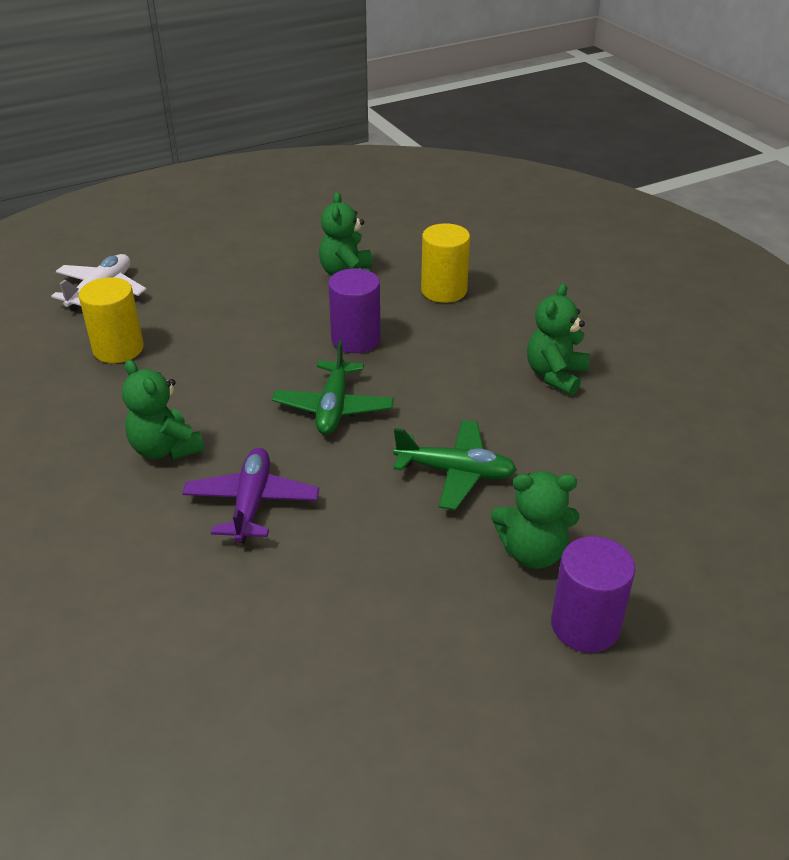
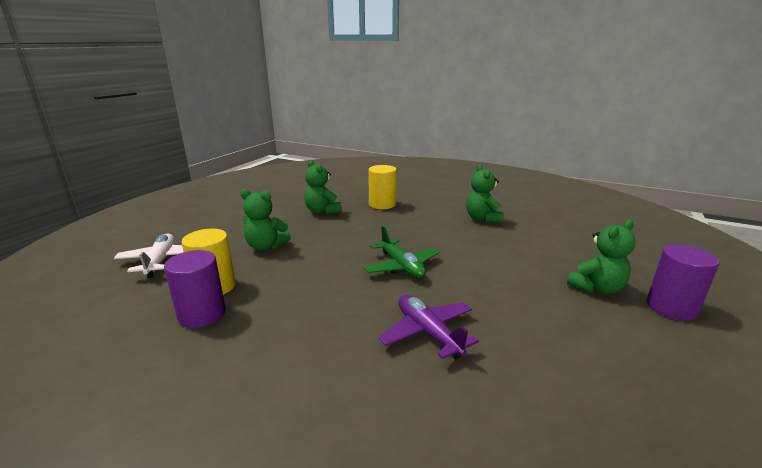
camera: 35 degrees left, 15 degrees down
green teddy bear [122,359,204,460] -> green teddy bear moved to [240,189,291,251]
purple cylinder [328,269,380,353] -> purple cylinder moved to [164,250,226,328]
green plane [394,420,517,510] -> none

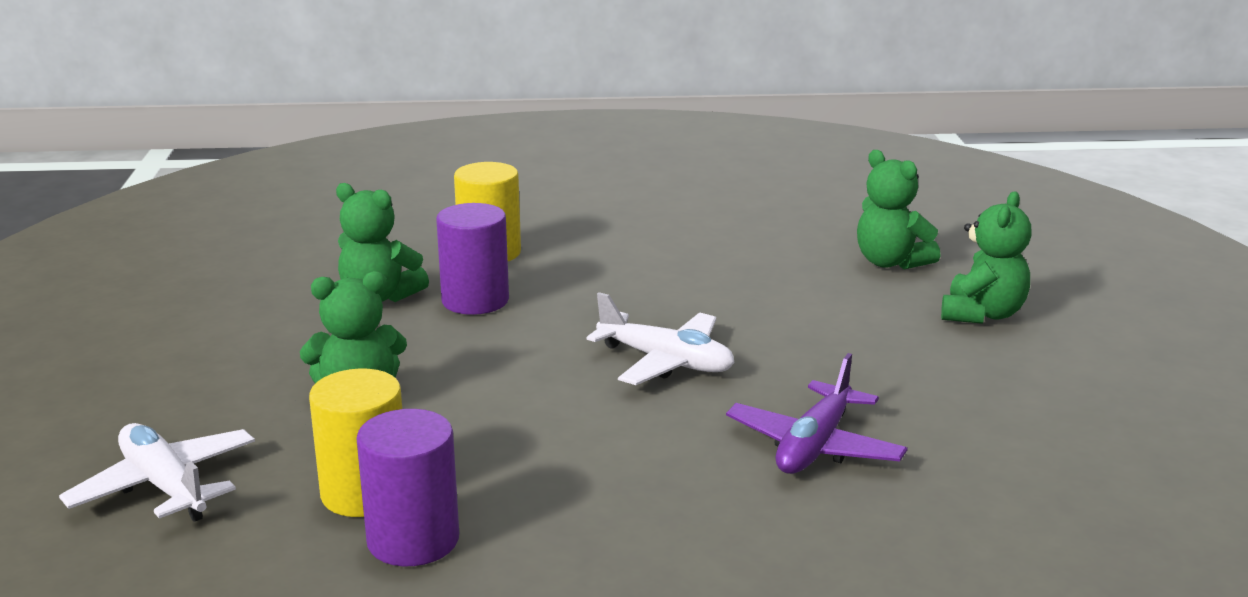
camera: 30 degrees left, 0 degrees up
green plane [363,226,440,278] -> white plane [587,292,735,385]
purple plane [378,295,479,359] -> purple plane turned 90 degrees counterclockwise [726,353,908,474]
green teddy bear [466,164,504,223] -> green teddy bear moved to [857,150,941,269]
purple cylinder [647,245,719,321] -> purple cylinder moved to [436,203,509,315]

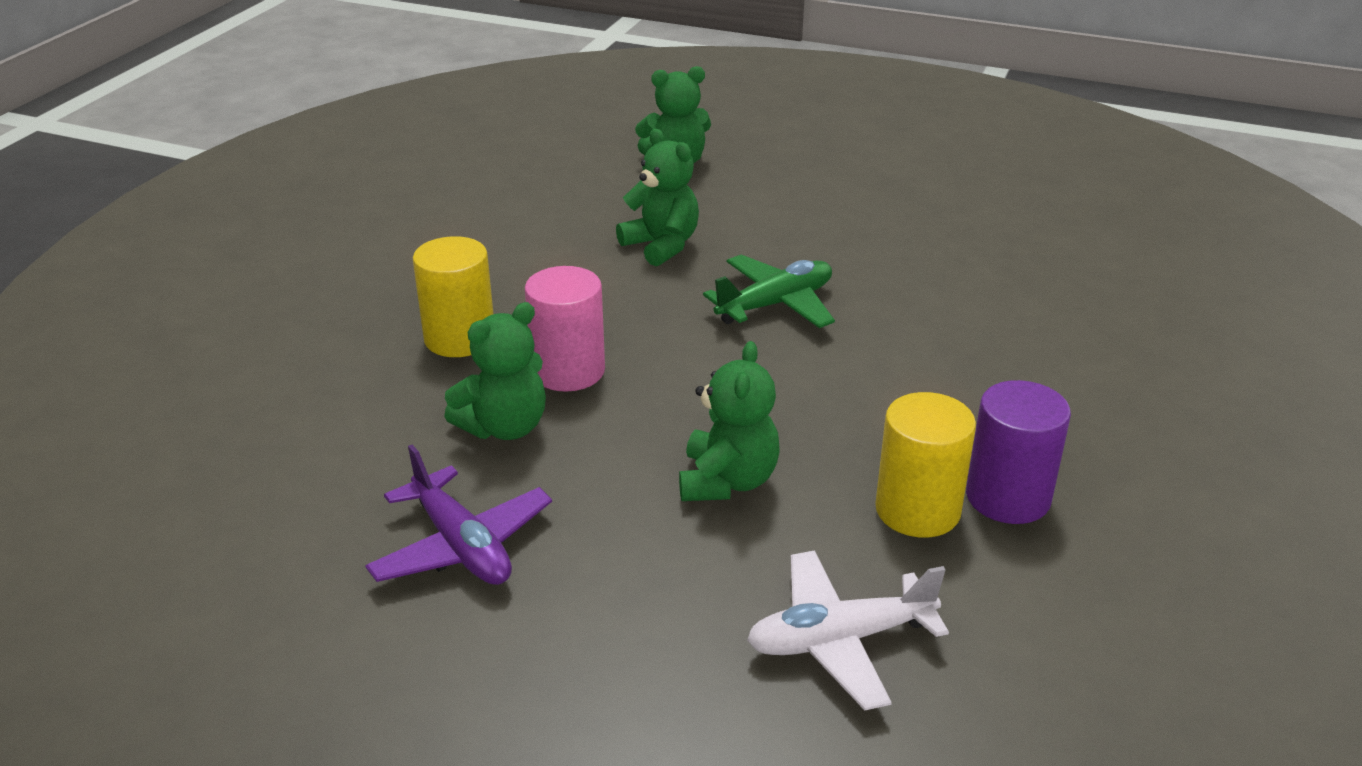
camera: 65 degrees left, 10 degrees up
purple cylinder [436,203,509,315] -> pink cylinder [525,266,605,392]
white plane [587,292,735,385] -> green plane [703,254,835,328]
purple plane [726,353,908,474] -> purple plane moved to [365,445,552,585]
green teddy bear [941,191,1032,324] -> green teddy bear moved to [616,129,699,266]

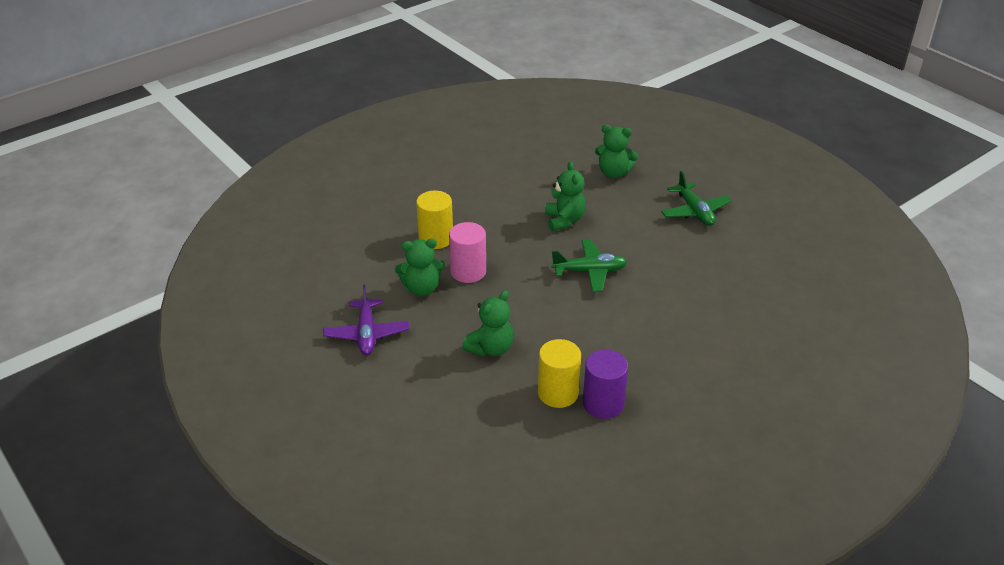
camera: 30 degrees right, 5 degrees up
white plane [747,550,949,710] -> none
none -> green plane [661,171,732,226]

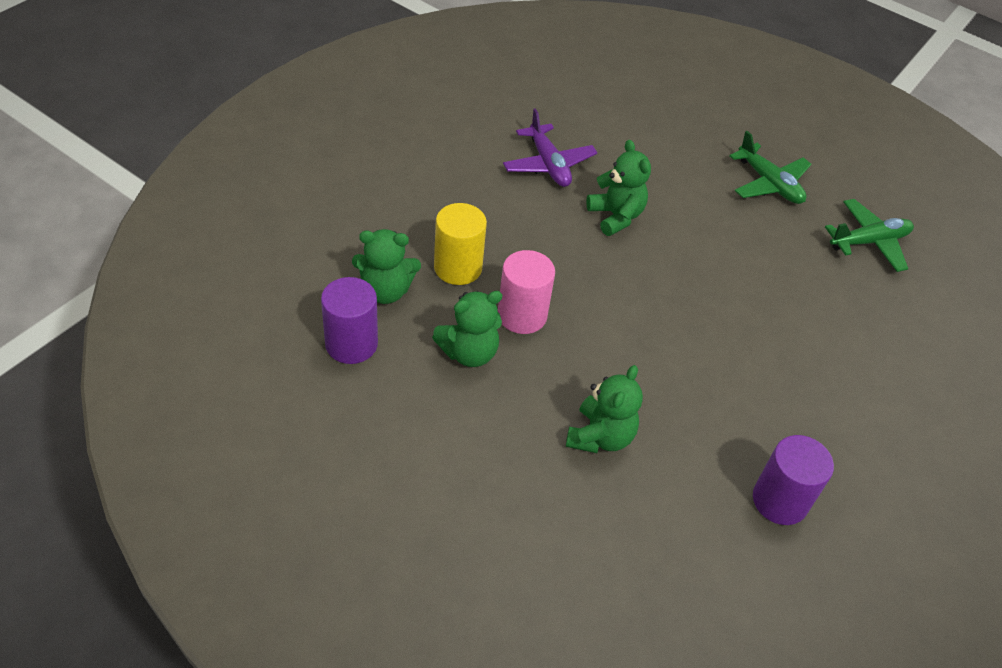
camera: 20 degrees left, 10 degrees up
purple plane [323,285,410,355] -> purple plane moved to [503,108,597,187]
yellow cylinder [538,339,581,408] -> none
green plane [551,239,627,292] -> green plane moved to [825,199,914,272]
green teddy bear [595,125,638,178] -> green teddy bear moved to [352,229,421,304]
none -> purple cylinder [321,277,378,364]

